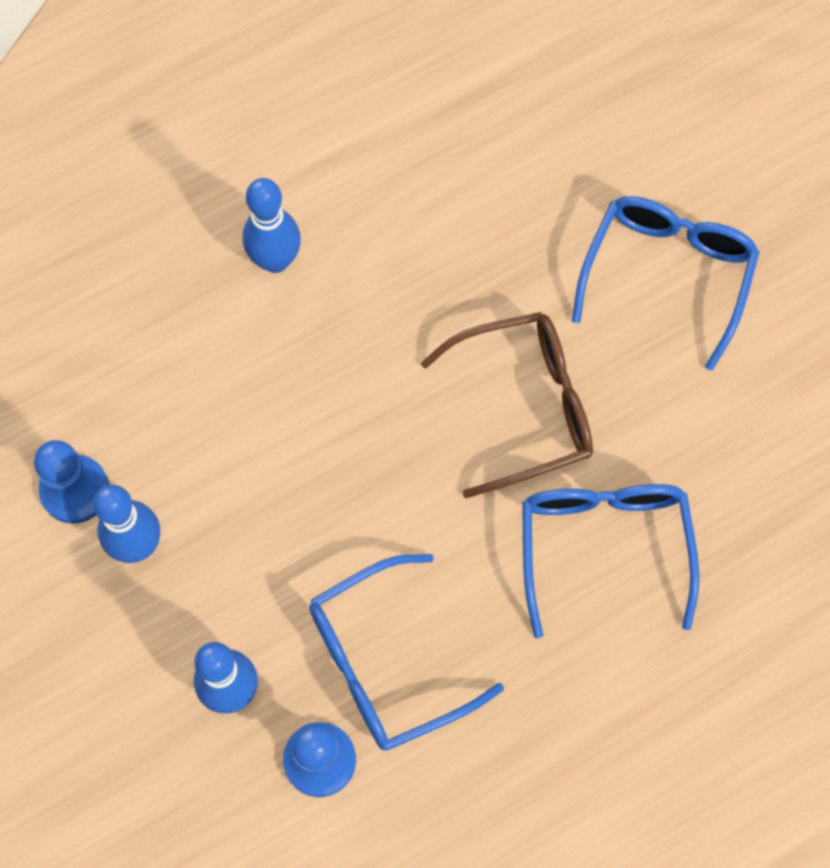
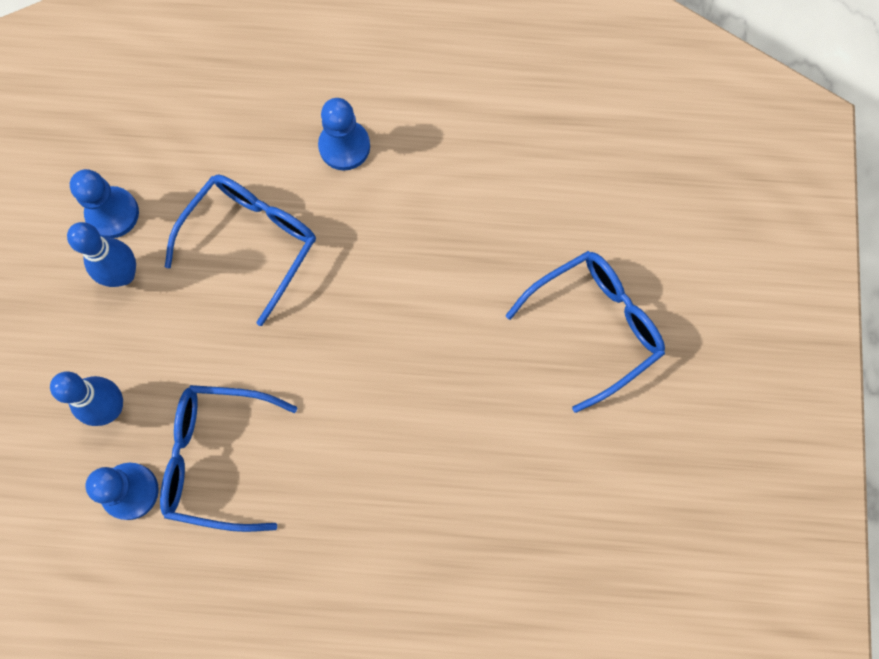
camera: 35 degrees right, 5 degrees up
blue bowling pin [243,178,301,273] -> blue pawn [318,98,370,170]
brown glasses [421,312,593,498] -> none
blue glasses [522,484,700,638] -> blue glasses moved to [165,175,316,326]

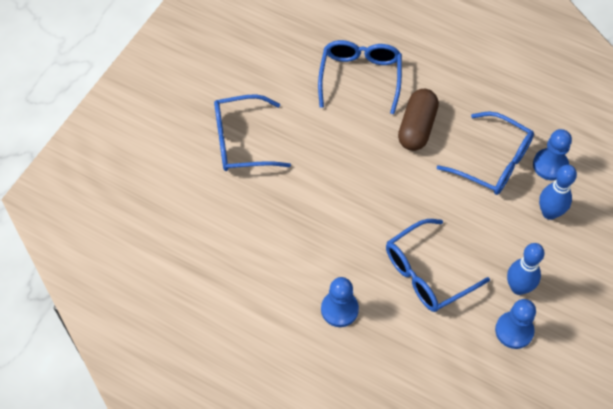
camera: 155 degrees left, 15 degrees down
none -> blue glasses [318,40,402,114]
none -> brown capsule [398,89,439,151]

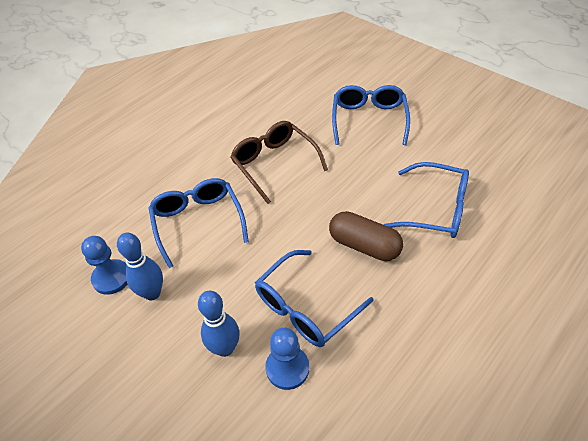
camera: 105 degrees right, 10 degrees down
blue pawn [321,277,359,327] -> none
none -> brown glasses [231,121,328,204]

